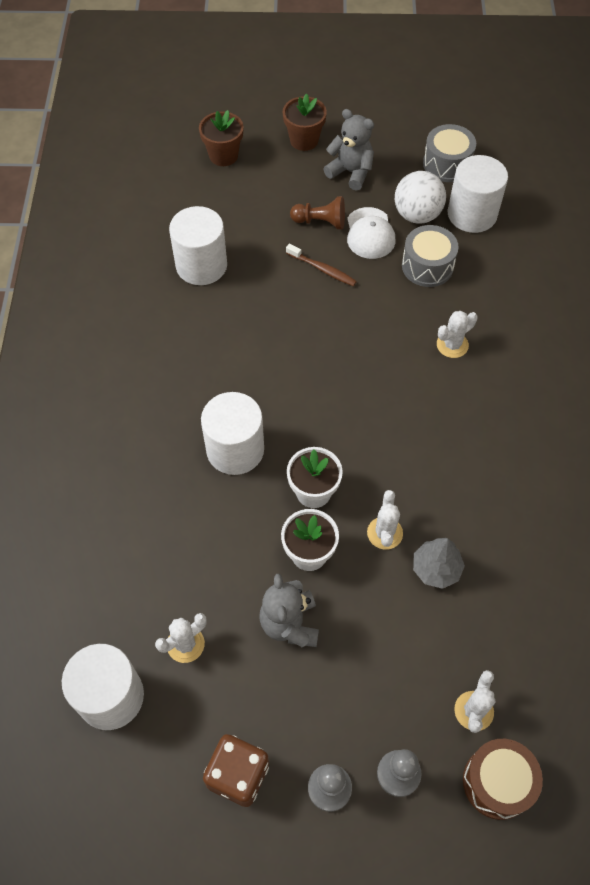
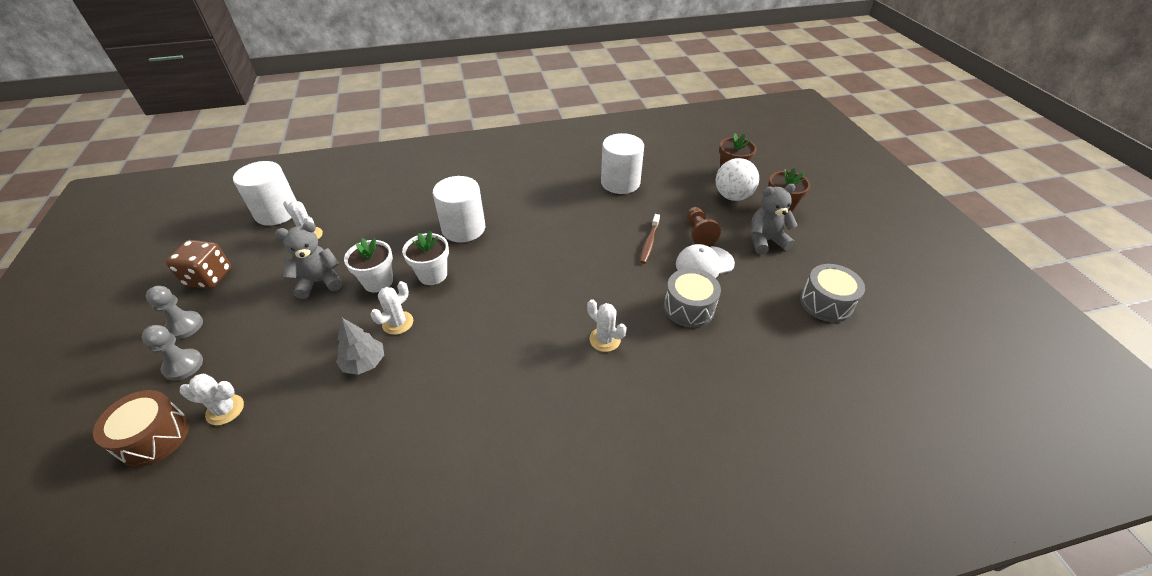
camera: 75 degrees right, 15 degrees down
grey teddy bear [323,109,374,191] -> grey teddy bear turned 120 degrees counterclockwise [751,184,798,254]
white cactus [367,490,403,550] -> white cactus turned 45 degrees counterclockwise [370,281,413,335]
white ball [395,171,446,224] -> white ball moved to [716,158,759,201]
white cylinder [448,155,508,233] -> none

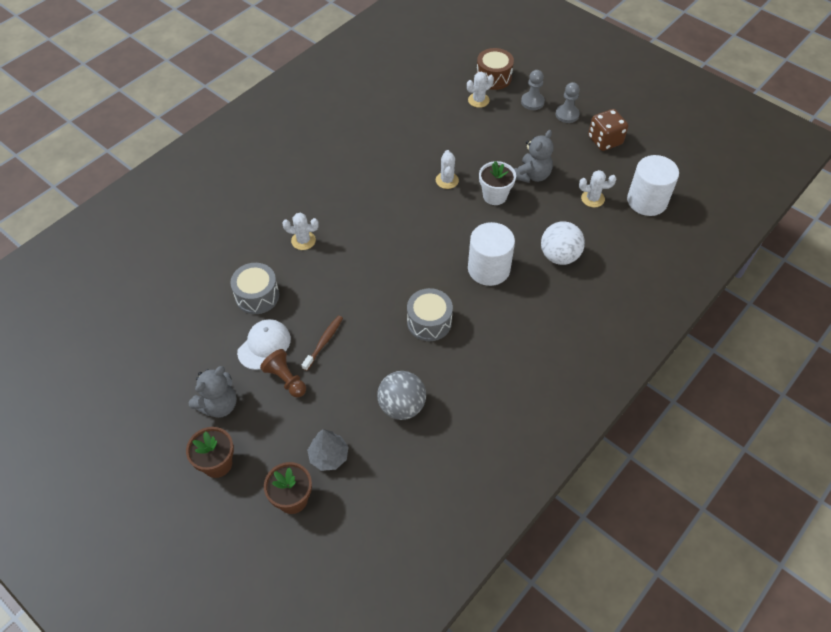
camera: 145 degrees right, 10 degrees up
grey tree [336,318,384,375] -> grey tree moved to [307,429,348,471]
white flower pot [402,231,449,285] -> none
white cylinder [601,133,644,194] -> grey ball [377,371,426,420]
brown toothbrush [640,214,660,264] -> brown toothbrush turned 45 degrees clockwise [302,316,343,371]
white ball [716,158,759,201] -> white ball moved to [541,221,585,265]
grey drum [800,264,865,323] -> grey drum moved to [407,288,453,341]

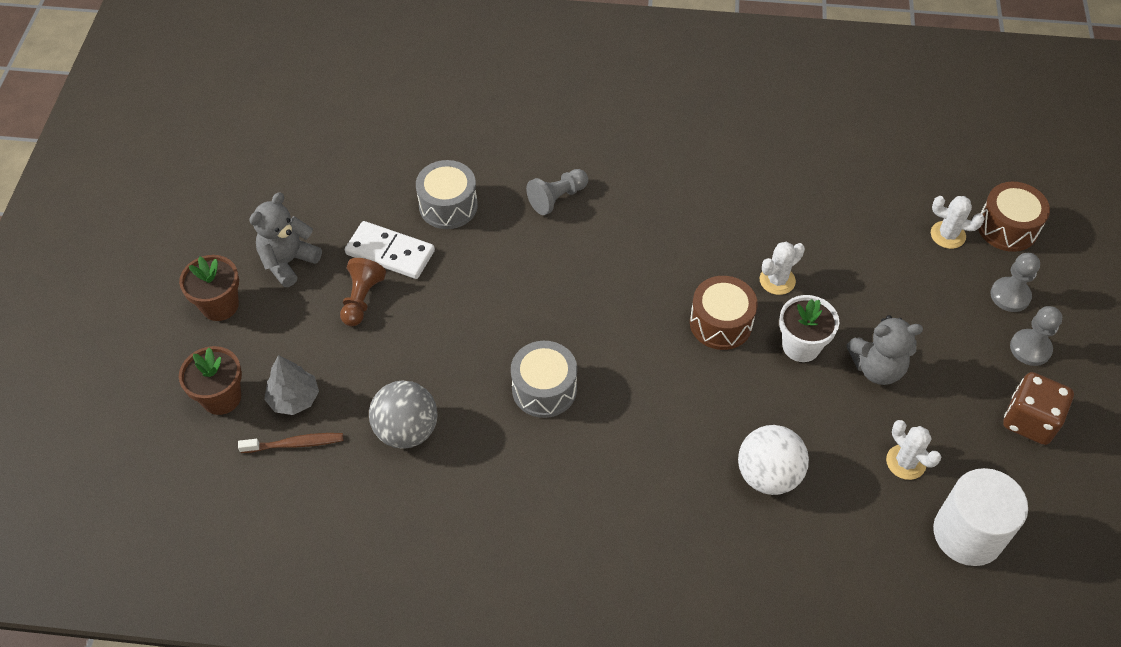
camera: 55 degrees right, 0 degrees up
grey teddy bear [189,366,237,418] -> grey teddy bear turned 120 degrees clockwise [249,192,322,287]
white cap [237,319,291,370] -> white domino [345,221,435,279]
white cactus [282,213,319,250] -> grey pawn [526,169,588,215]
brown toothbrush [302,316,343,371] -> brown toothbrush moved to [238,433,343,453]
white cylinder [468,222,515,286] -> none
none -> brown drum [690,276,758,350]

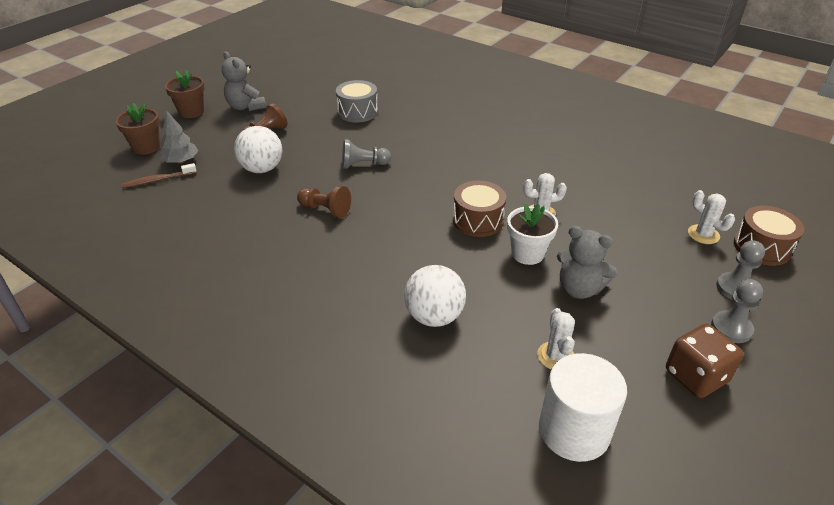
camera: 30 degrees right, 15 degrees down
brown toothbrush [238,433,343,453] -> brown toothbrush turned 135 degrees clockwise [121,163,197,188]
grey teddy bear [249,192,322,287] -> grey teddy bear turned 105 degrees counterclockwise [222,51,267,111]
white domino [345,221,435,279] -> none
grey ball [369,380,437,449] -> none
grey drum [511,341,577,418] -> brown pawn [297,186,351,218]
grey pawn [526,169,588,215] -> grey pawn moved to [342,139,391,169]
none -> white ball [234,126,282,173]

